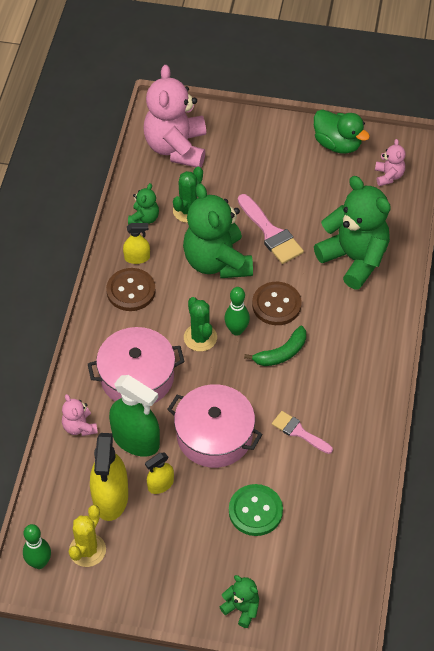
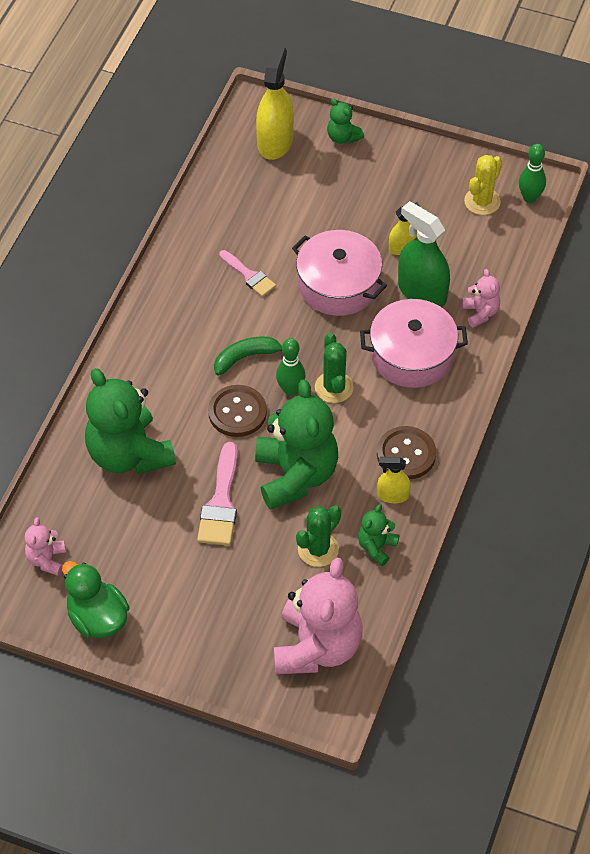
camera: 170 degrees left, 0 degrees up
yellow spray bottle [90,433,128,521] -> yellow spray bottle moved to [256,46,294,160]
green button [229,484,283,536] -> none
pink brush [238,194,304,264] -> pink brush turned 150 degrees counterclockwise [197,442,238,546]

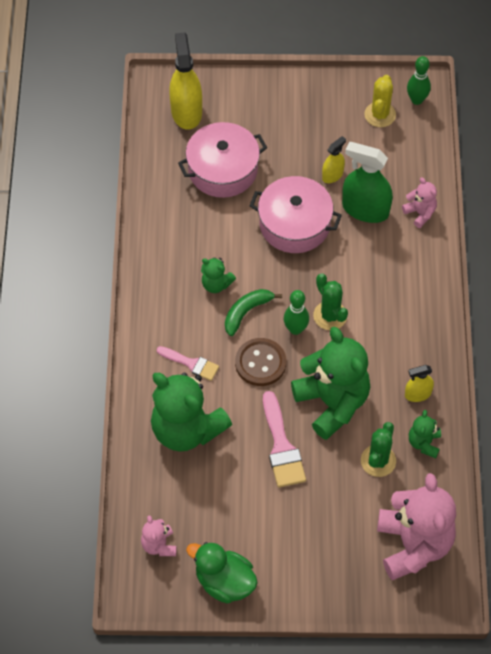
camera: 20 degrees left, 5 degrees up
pink brush [219,250,276,297] -> pink brush moved to [157,346,219,381]
green teddy bear [327,98,364,144] -> green teddy bear moved to [201,257,236,293]
pink pot [360,299,468,388] -> pink pot moved to [178,122,267,198]
brown button [377,426,436,479] -> none

